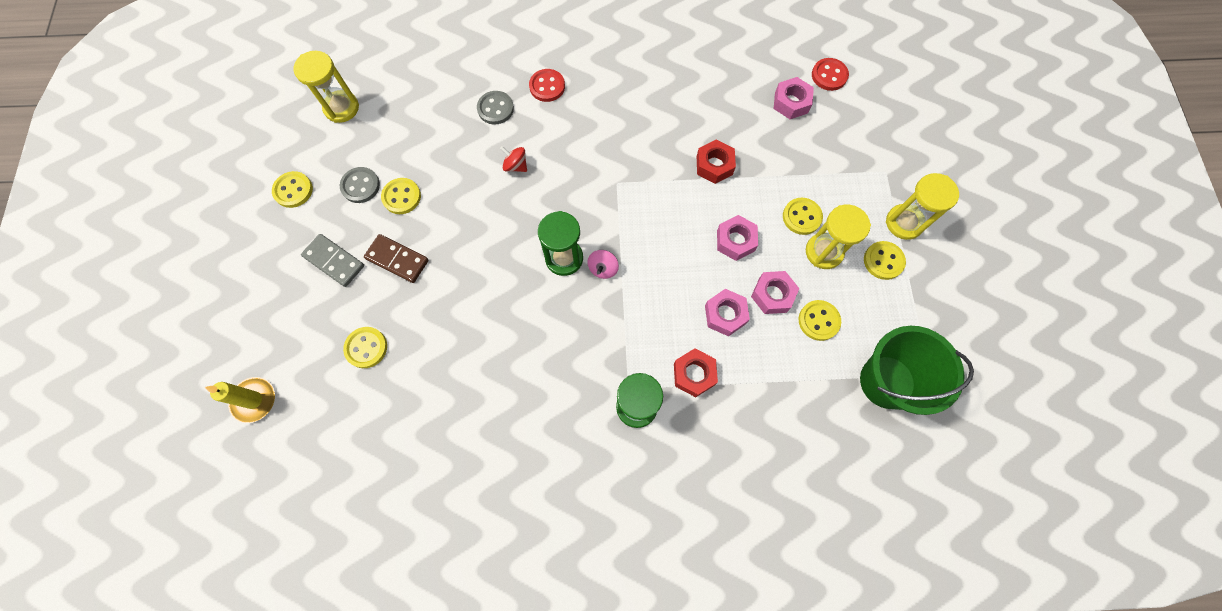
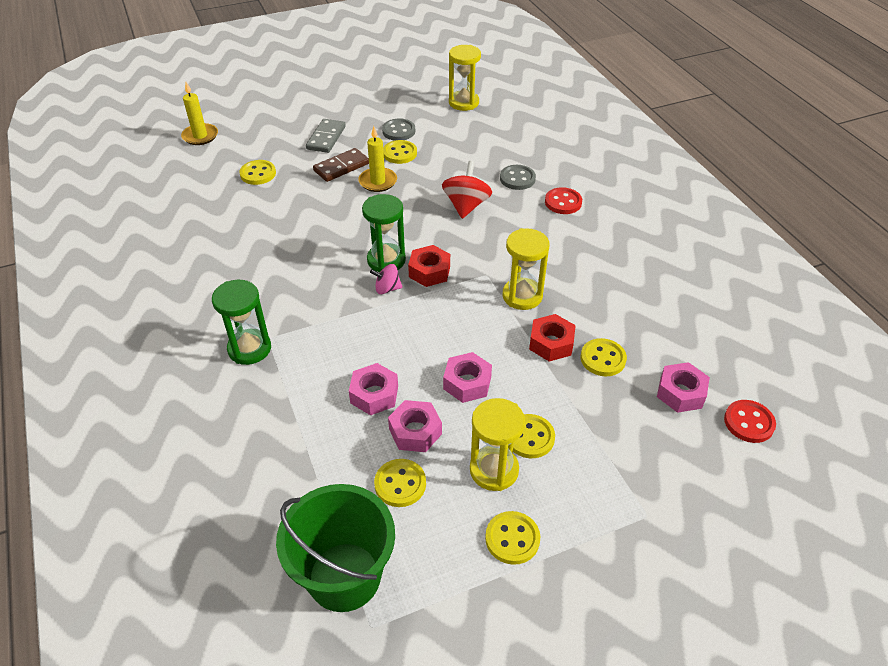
camera: 70 degrees right, 25 degrees down
yellow button [272,171,313,208] -> yellow button moved to [580,338,627,376]
brown domino [364,234,429,283] -> brown domino turned 45 degrees clockwise [313,148,369,182]
red spinning top [500,146,527,172] -> red spinning top [442,161,492,219], size x1.69
red nut [674,348,718,397] -> red nut moved to [408,245,450,287]
yellow hourglass [886,173,959,240] -> yellow hourglass moved to [502,228,550,310]
none -> yellow candle [358,126,397,192]

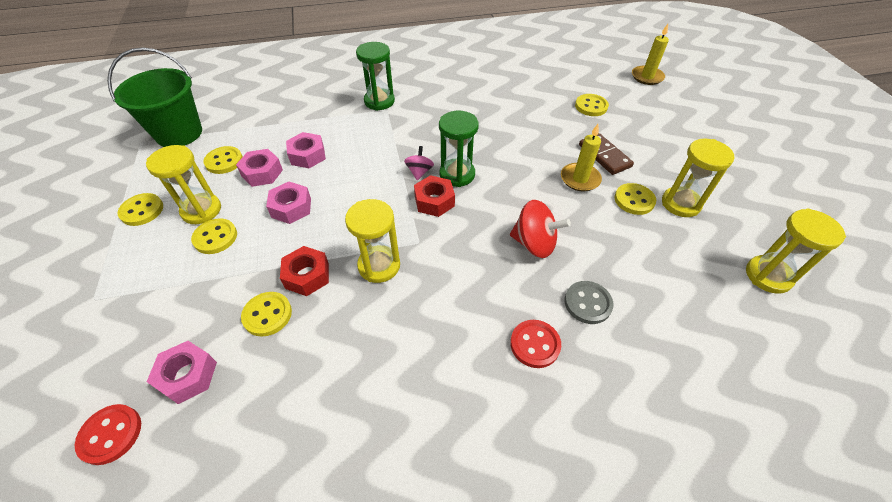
camera: 100 degrees right, 5 degrees up
grey domino [306,119,346,153] -> none
grey button [382,118,415,141] -> yellow hourglass [662,139,735,217]

